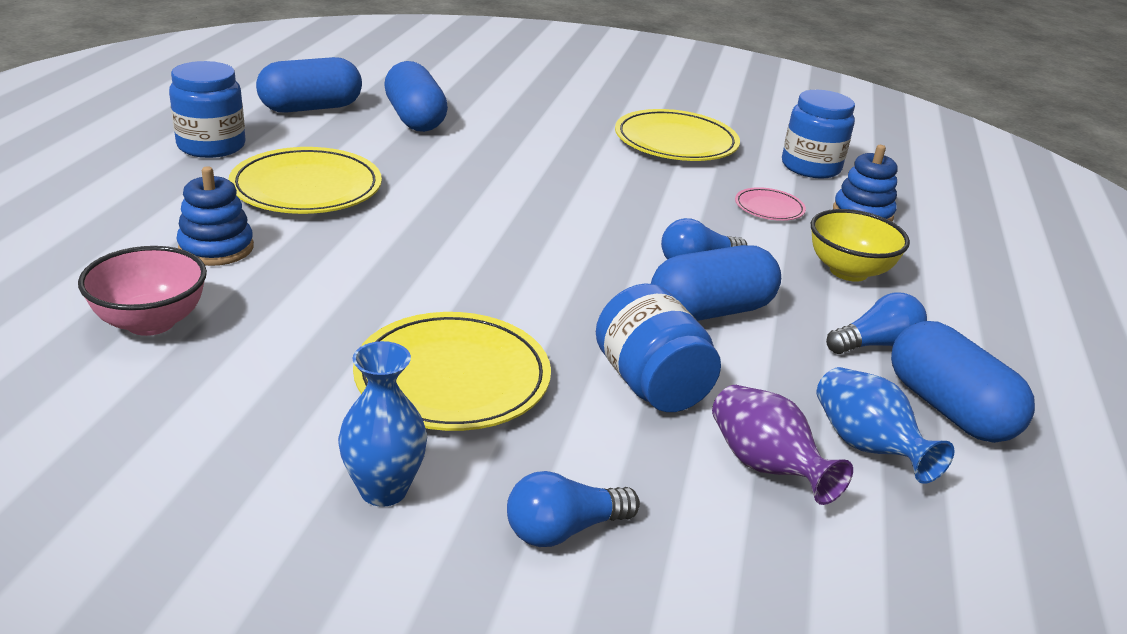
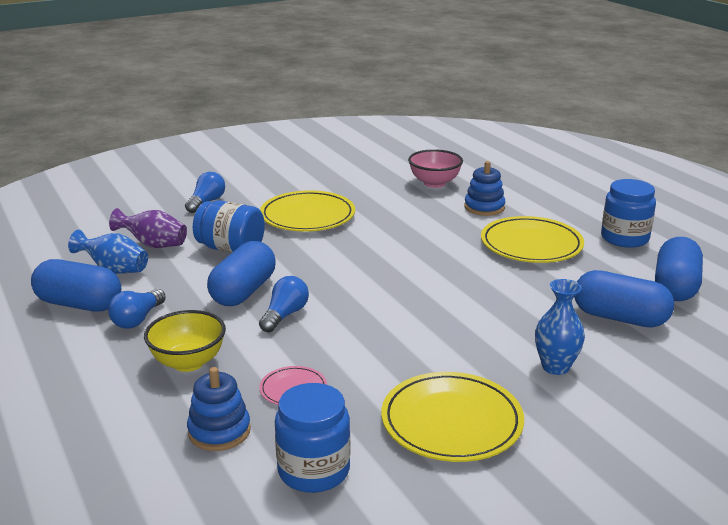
camera: 140 degrees right, 5 degrees down
blue vase [338,341,427,507] -> blue vase moved to [535,279,585,375]

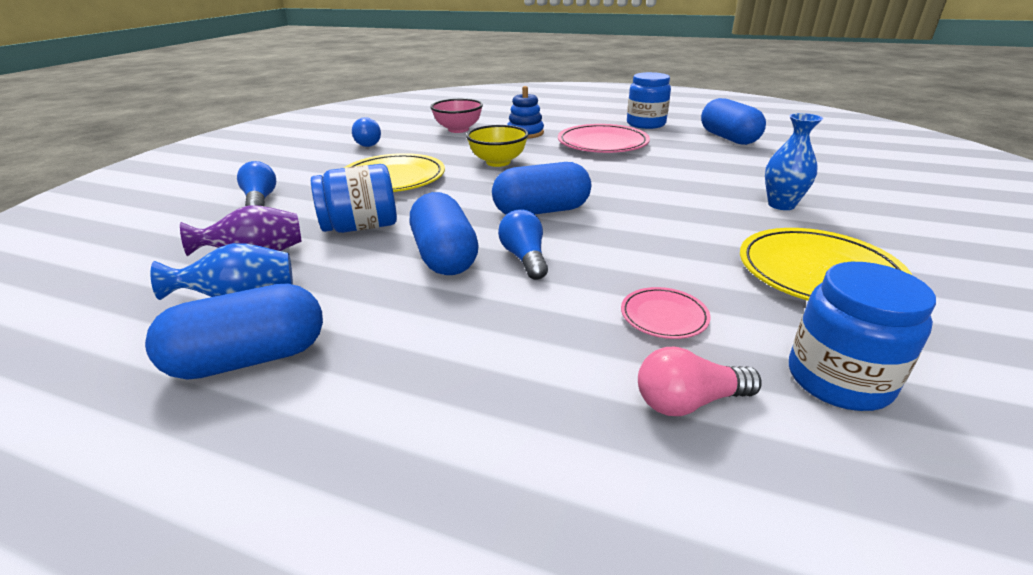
camera: 40 degrees left, 5 degrees up
blue light bulb [108,289,166,329] -> blue light bulb moved to [352,117,381,147]
yellow bowl [144,310,226,372] -> yellow bowl moved to [466,125,528,167]
blue stacking toy [187,367,251,451] -> pink light bulb [638,347,761,416]
yellow plate [481,216,584,263] -> pink plate [558,124,650,153]
blue capsule [575,270,674,328] -> blue capsule moved to [492,162,591,215]

